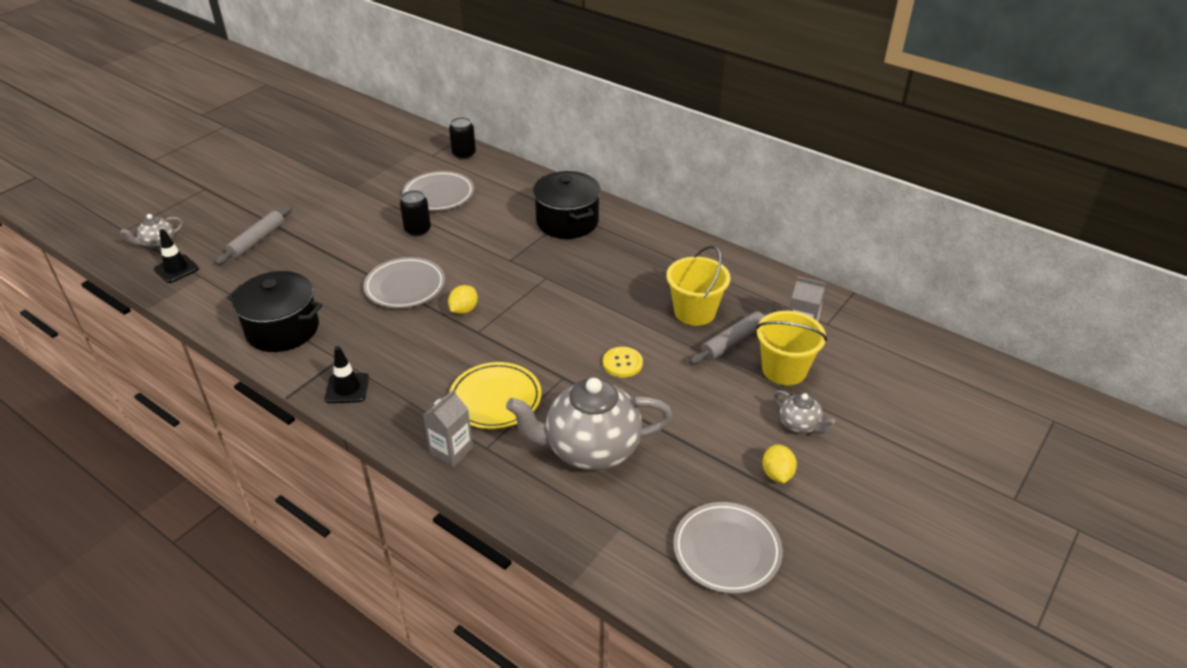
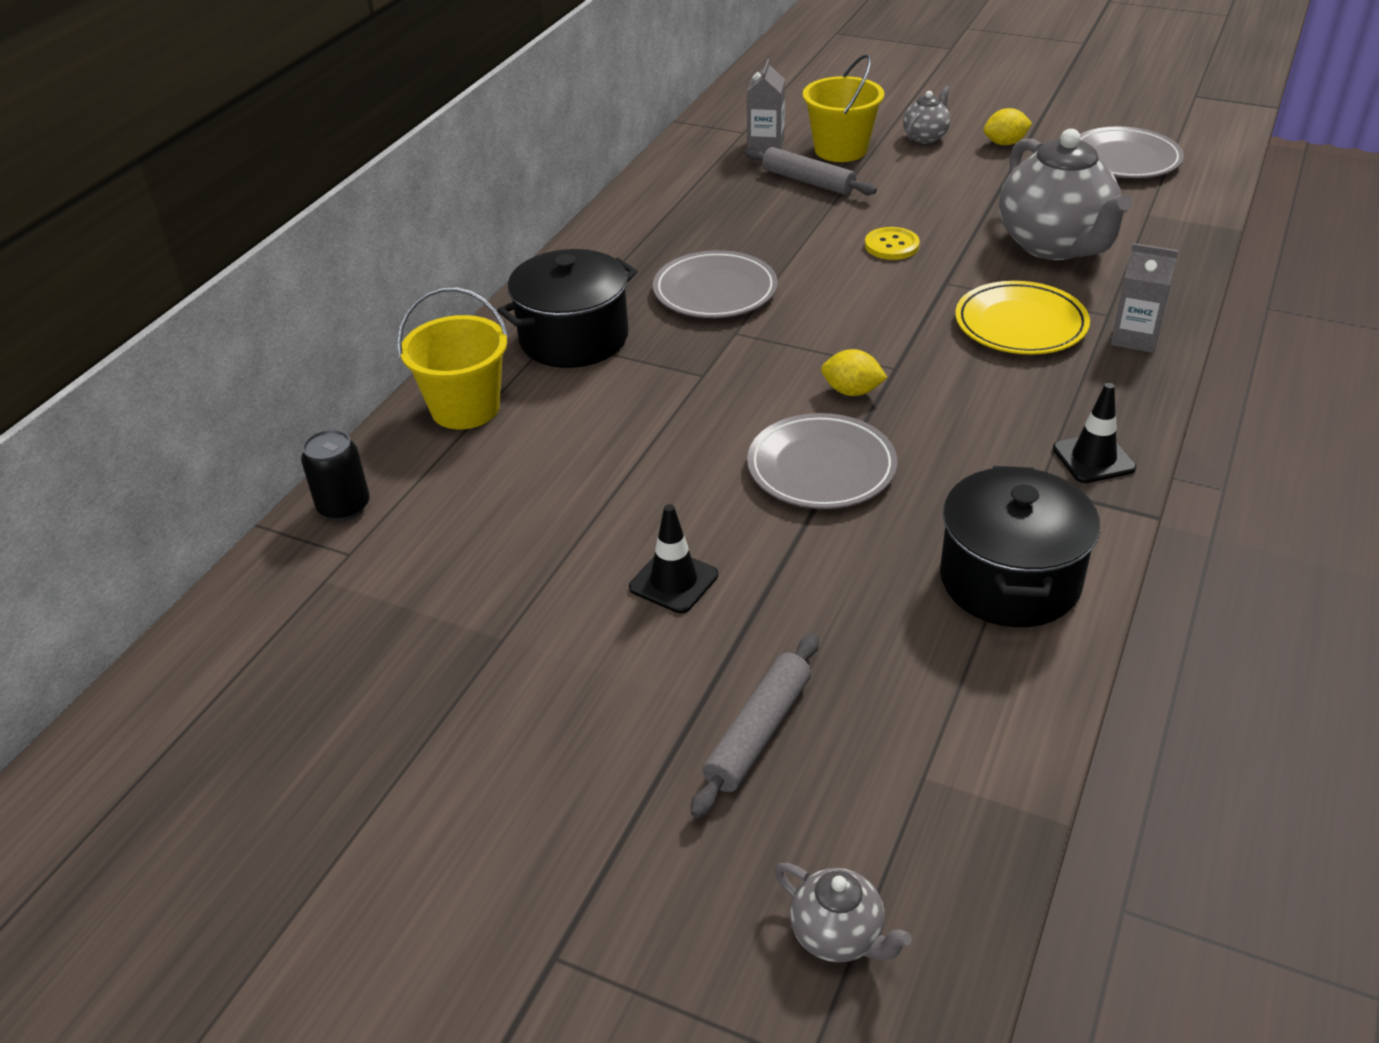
camera: 100 degrees left, 0 degrees up
black traffic cone [154,229,199,283] -> black traffic cone moved to [629,504,718,613]
grey rolling pin [215,206,292,265] -> grey rolling pin turned 75 degrees counterclockwise [691,633,819,818]
black can [400,190,431,236] -> none
grey plate [402,171,474,211] -> grey plate moved to [653,250,778,318]
yellow bucket [666,246,730,326] -> yellow bucket moved to [397,287,509,429]

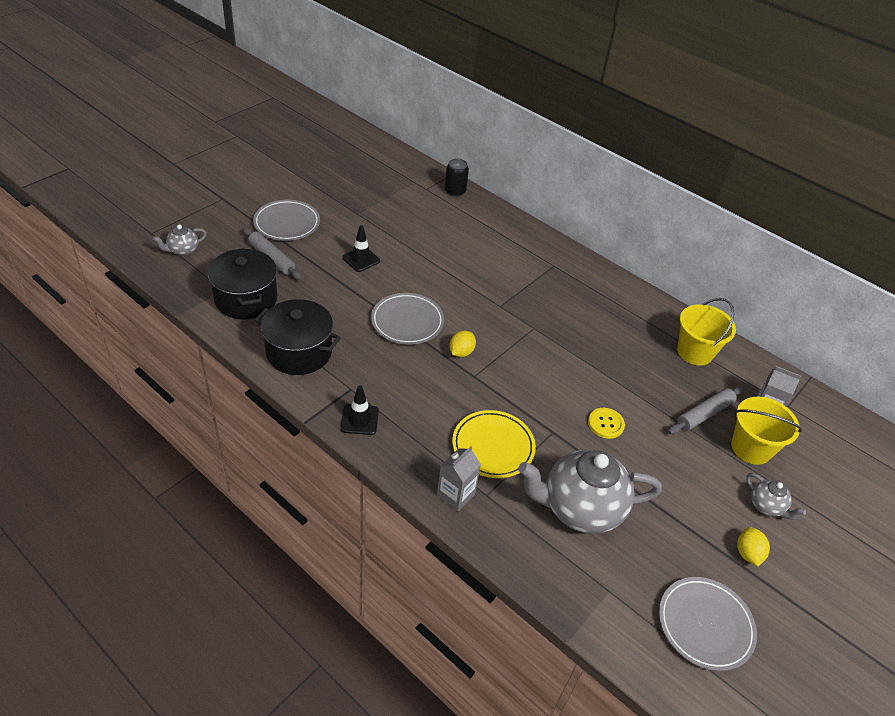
camera: 100 degrees right, 5 degrees up
yellow bucket [397,287,509,429] -> yellow bucket moved to [677,298,736,366]
black pot [497,249,638,368] -> black pot moved to [208,248,277,319]
grey plate [653,250,778,318] -> grey plate moved to [253,200,320,241]

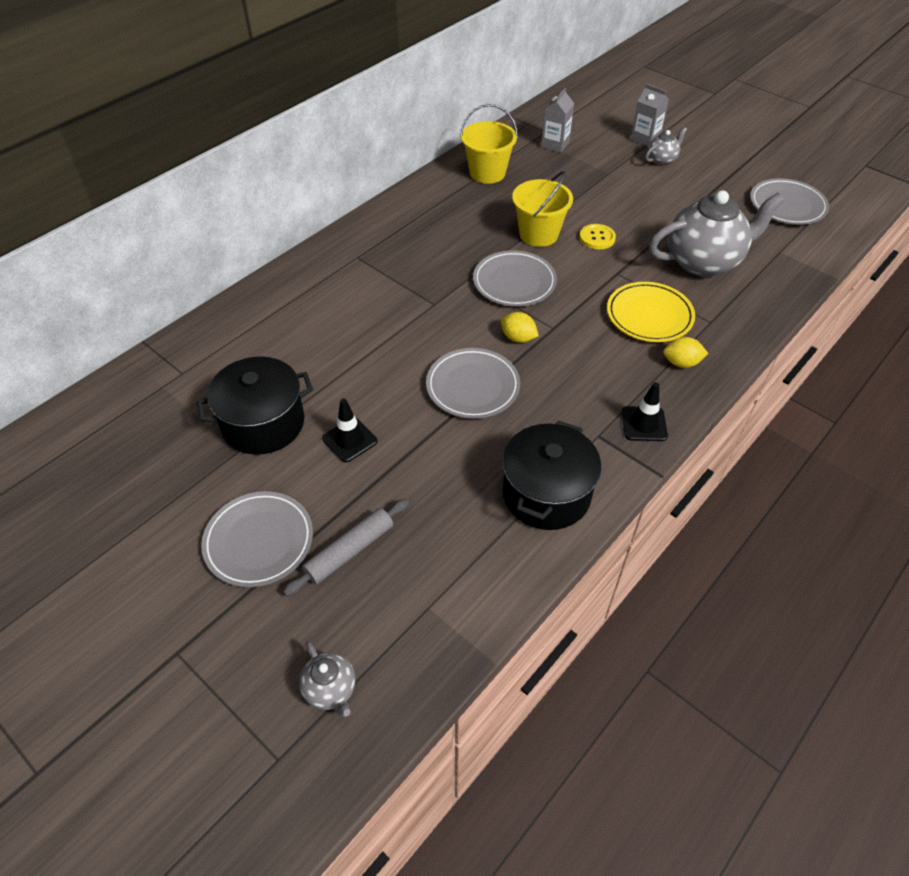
camera: 85 degrees left, 5 degrees up
black pot [208,248,277,319] -> black pot moved to [197,357,313,455]
grey carton [437,446,481,511] -> grey carton moved to [631,84,669,147]
black can [445,158,469,197] -> none
grey teapot [518,449,662,534] -> grey teapot turned 105 degrees counterclockwise [649,190,784,277]
grey rolling pin [668,386,744,434] -> none
yellow bucket [731,397,802,465] -> yellow bucket moved to [512,171,573,247]
yellow lemon [737,527,770,566] -> yellow lemon moved to [663,337,708,368]
none -> grey plate [473,250,557,307]

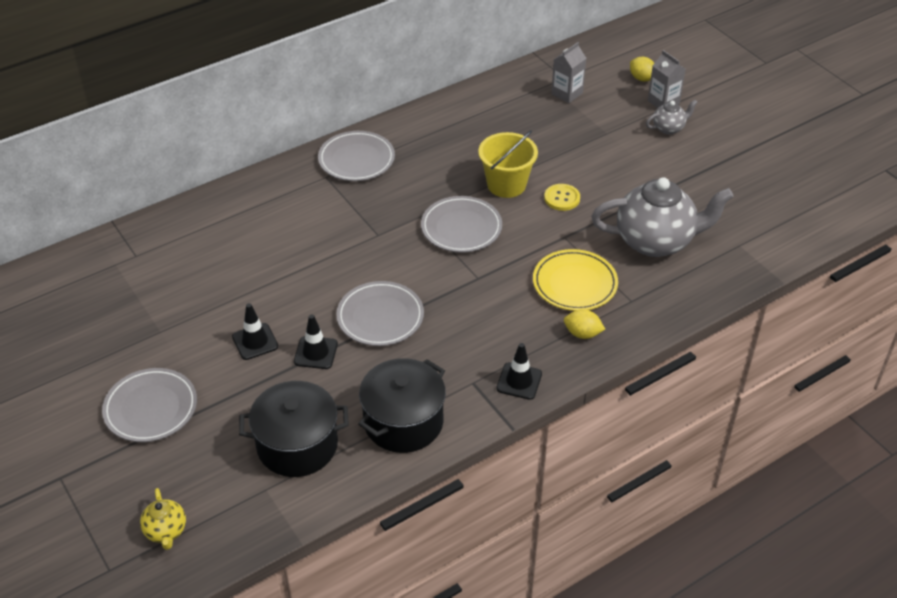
camera: 15 degrees right, 5 degrees down
black pot [197,357,313,455] -> black pot moved to [239,381,349,477]
grey rolling pin [283,499,409,596] -> none
grey teapot [299,641,356,717] -> yellow teapot [140,488,186,550]
yellow bucket [460,104,518,184] -> none
yellow lemon [501,312,539,343] -> yellow lemon moved to [630,57,654,81]
grey plate [750,178,829,225] -> grey plate moved to [318,131,395,181]
none -> black traffic cone [294,314,338,369]

